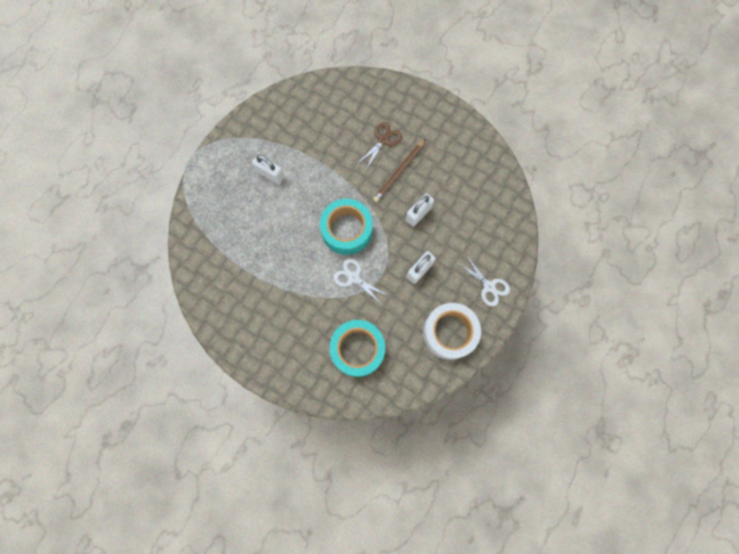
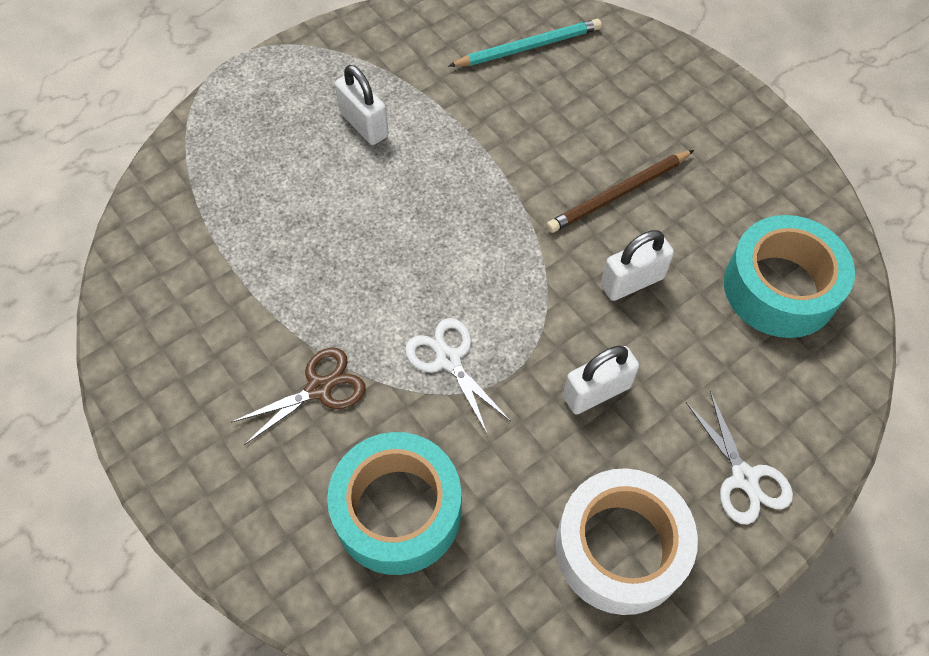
camera: 20 degrees right, 15 degrees down
turquoise tape [320,199,373,255] -> turquoise tape moved to [724,215,855,338]
brown scissors [357,122,402,170] -> brown scissors moved to [231,347,366,445]
none -> turquoise pencil [449,19,602,67]

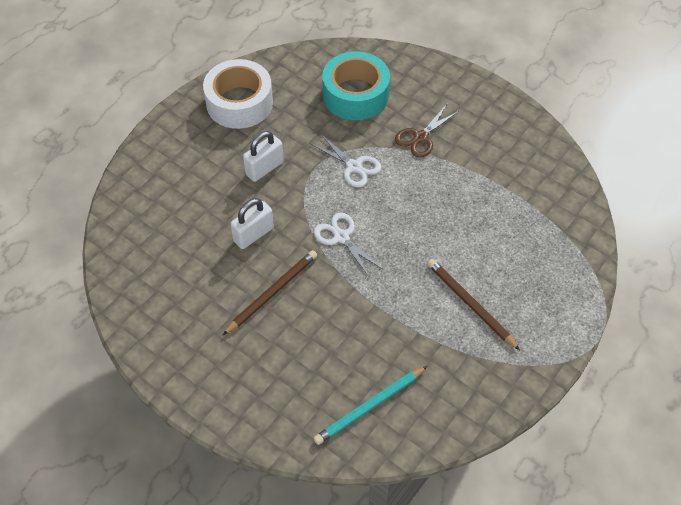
camera: 165 degrees right, 5 degrees down
white padlock [335,65,389,145] -> brown pencil [427,259,520,350]
white scissors [686,391,793,524] -> white scissors moved to [314,212,383,278]
turquoise tape [724,215,855,338] -> none

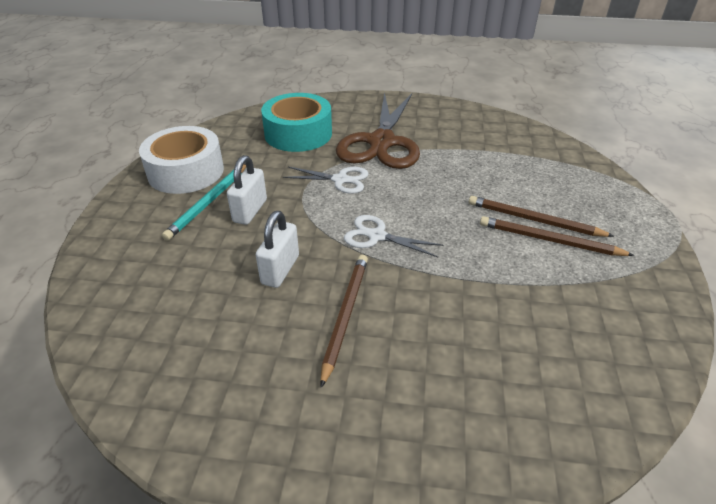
camera: 30 degrees left, 15 degrees down
turquoise pencil [313,366,427,445] -> turquoise pencil moved to [162,164,246,241]
brown scissors [395,104,459,158] -> brown scissors [336,92,420,169], size x2.01
none -> brown pencil [469,196,614,237]

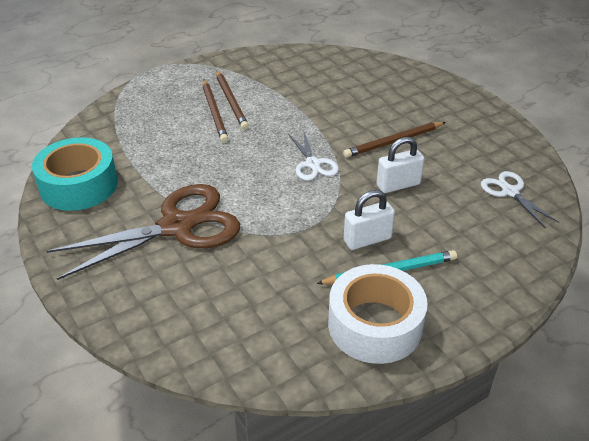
camera: 130 degrees left, 0 degrees up
turquoise tape [261,93,332,152] -> turquoise tape moved to [32,137,118,211]
white scissors [283,167,369,194] -> white scissors moved to [481,171,560,228]

